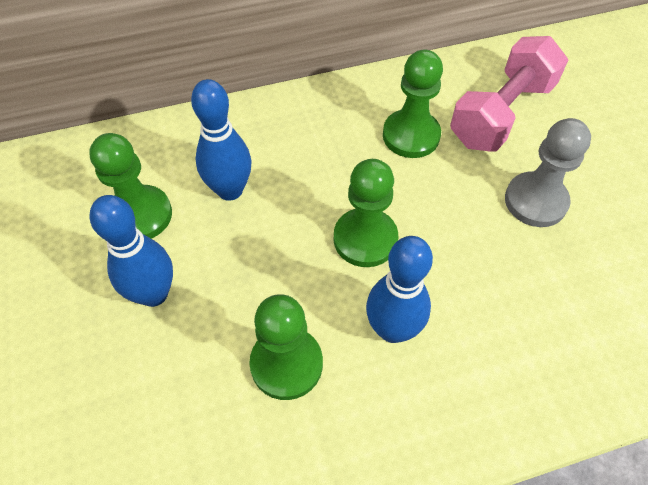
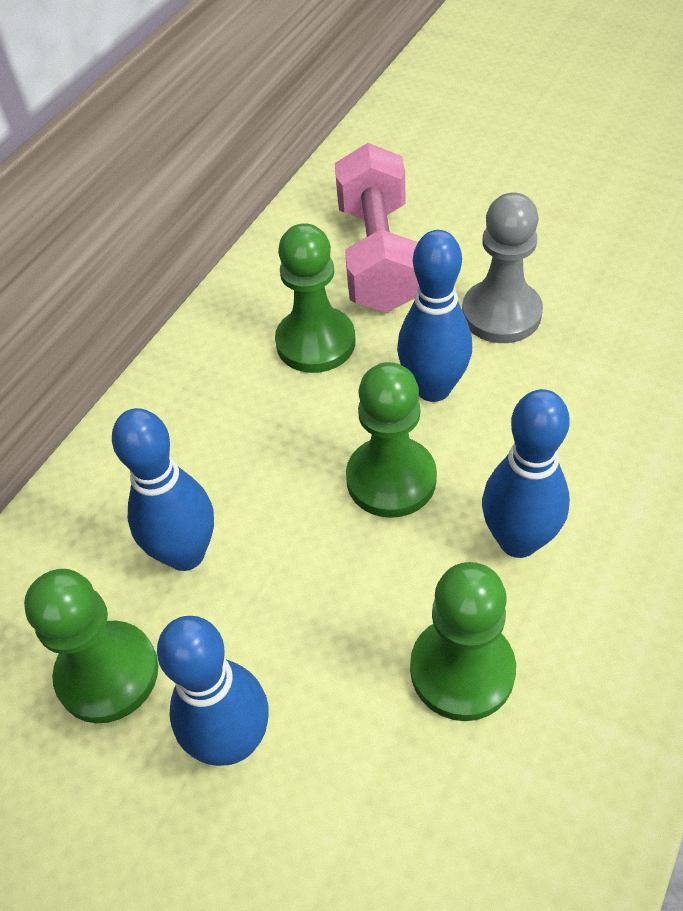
camera: 40 degrees left, 5 degrees down
none -> blue bowling pin [397,230,472,402]

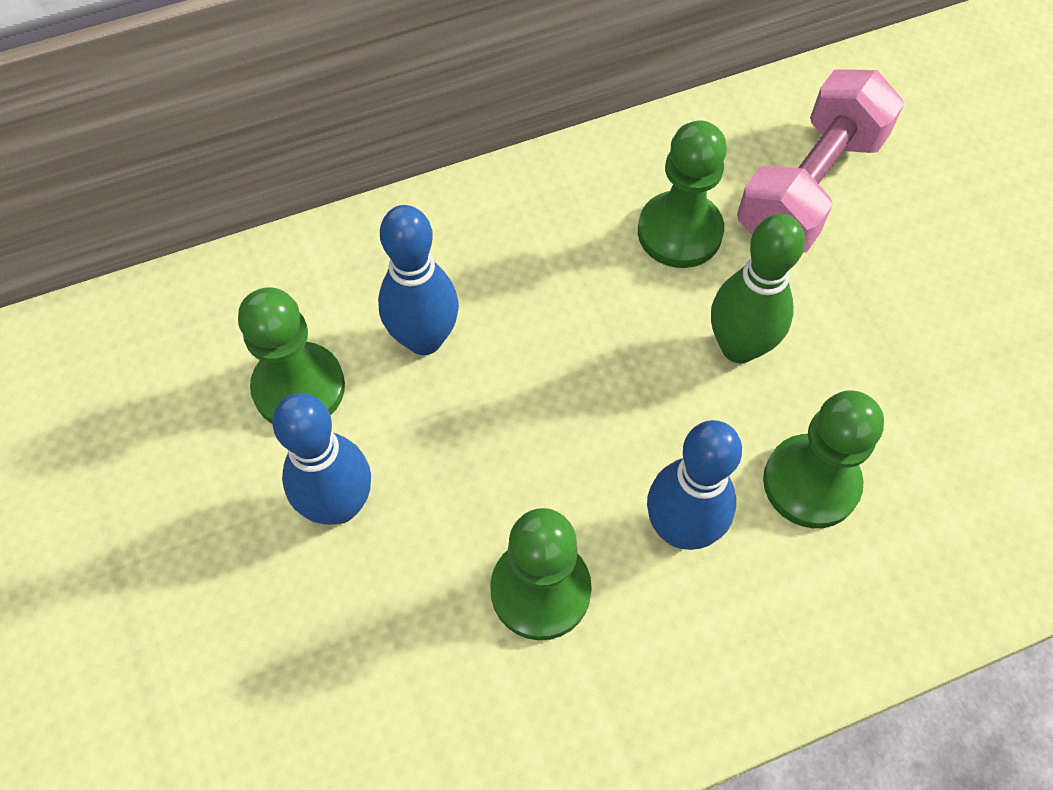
camera: 35 degrees right, 10 degrees up
green pawn [346,362,437,518] -> green pawn moved to [763,390,884,528]
blue bowling pin [397,230,472,402] -> green bowling pin [711,214,805,363]
grey pawn [462,193,543,343] -> none

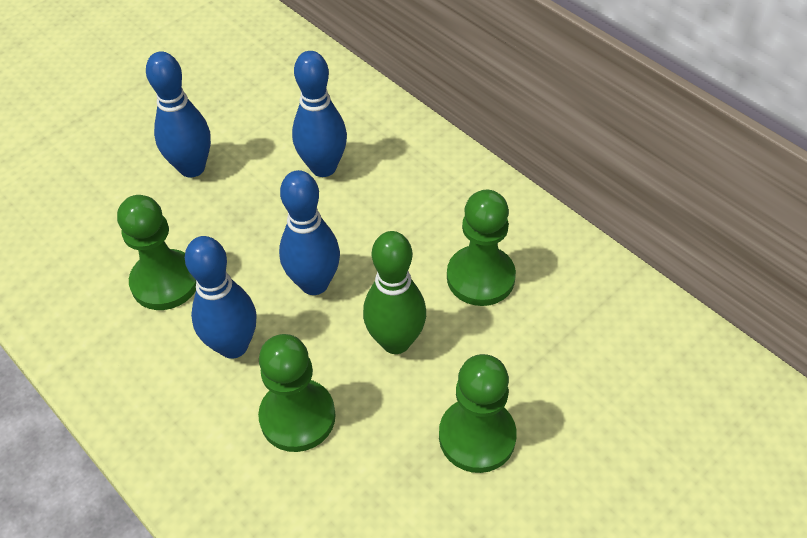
camera: 70 degrees right, 10 degrees down
green pawn [238,288,345,424] -> green pawn moved to [439,354,517,473]
pink dumbbell [737,69,904,253] -> none
none -> blue bowling pin [279,170,340,295]

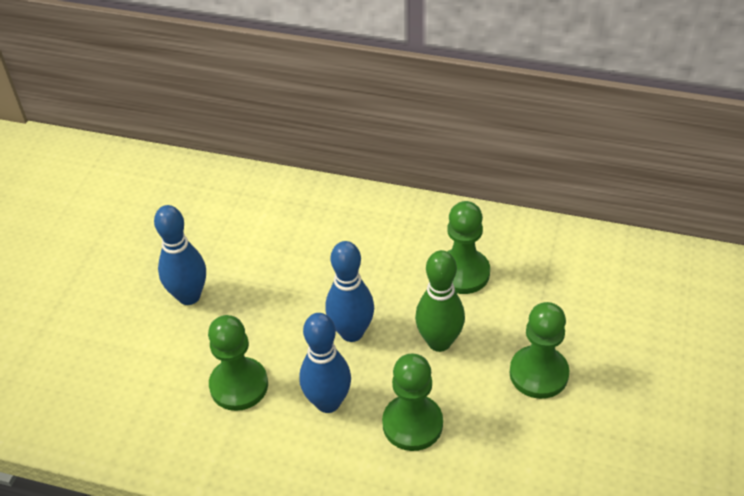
camera: 30 degrees left, 5 degrees down
blue bowling pin [292,51,347,177] -> none

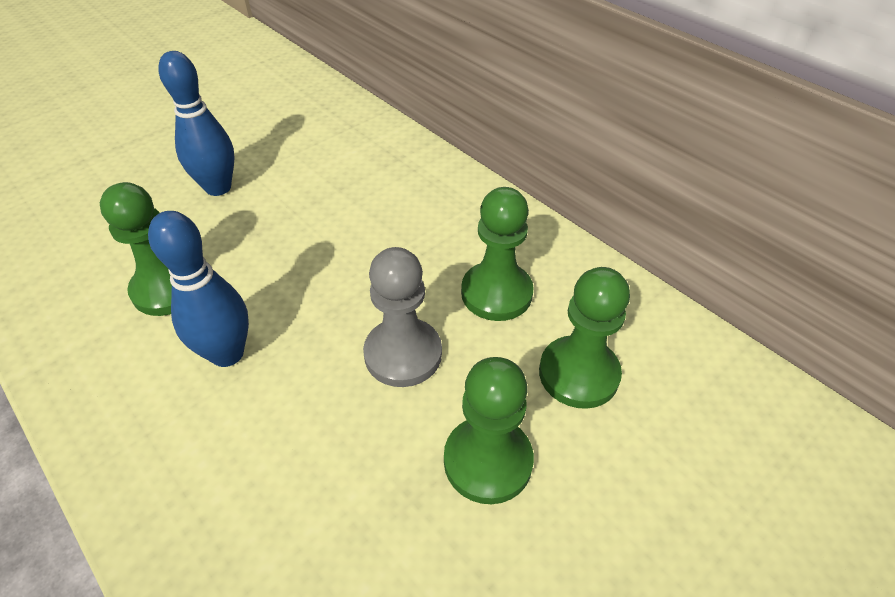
camera: 30 degrees right, 0 degrees up
blue bowling pin [325,241,374,342] -> none
green pawn [382,354,443,451] -> green pawn moved to [539,267,630,409]
green bowling pin [415,250,465,352] -> grey pawn [363,247,442,387]

